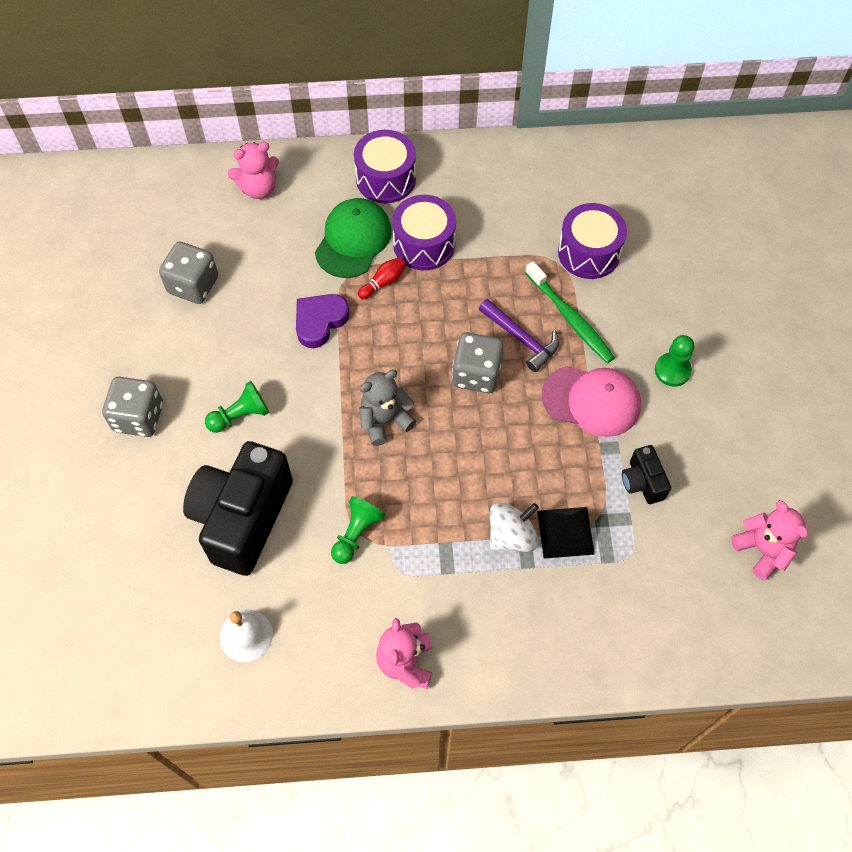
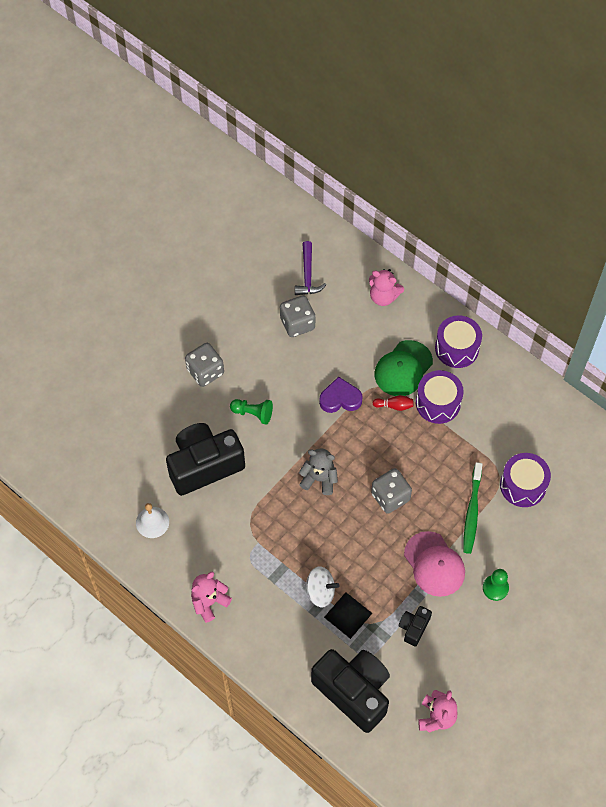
camera: 45 degrees right, 0 degrees up
green cap [315,198,392,278] -> green cap turned 150 degrees clockwise [374,340,433,396]
green pawn [331,496,385,564] -> none
purple hammer [479,299,559,372] -> purple hammer moved to [295,241,326,295]
none -> black camera [311,649,390,733]

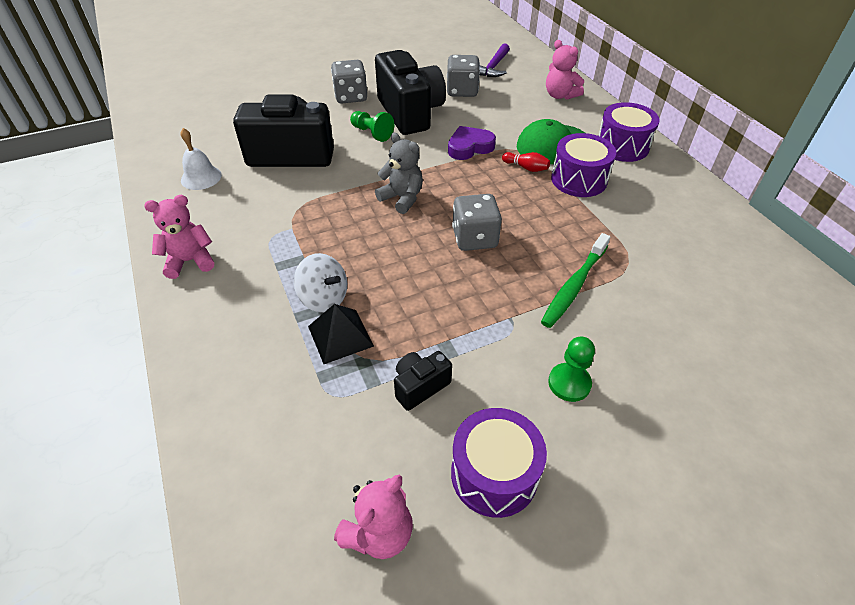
camera: 25 degrees right, 15 degrees down
black camera [311,649,390,733] -> black camera moved to [375,50,446,135]
purple heart [319,376,363,413] -> purple heart turned 45 degrees counterclockwise [448,126,496,160]
pink cap [404,531,465,597] -> none
purple drum [500,453,551,507] -> purple drum moved to [451,408,547,518]

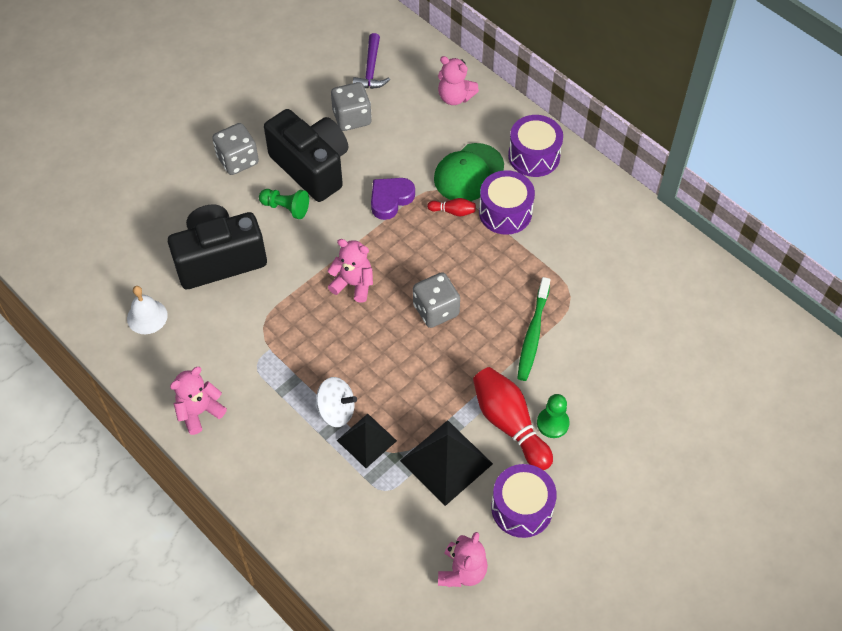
camera: 20 degrees left, 10 degrees up
grey teddy bear [375,133,423,214] -> pink teddy bear [327,239,373,303]
black camera [394,351,452,411] -> black pyramid [400,420,493,506]
none -> red bowling pin [473,367,553,470]

